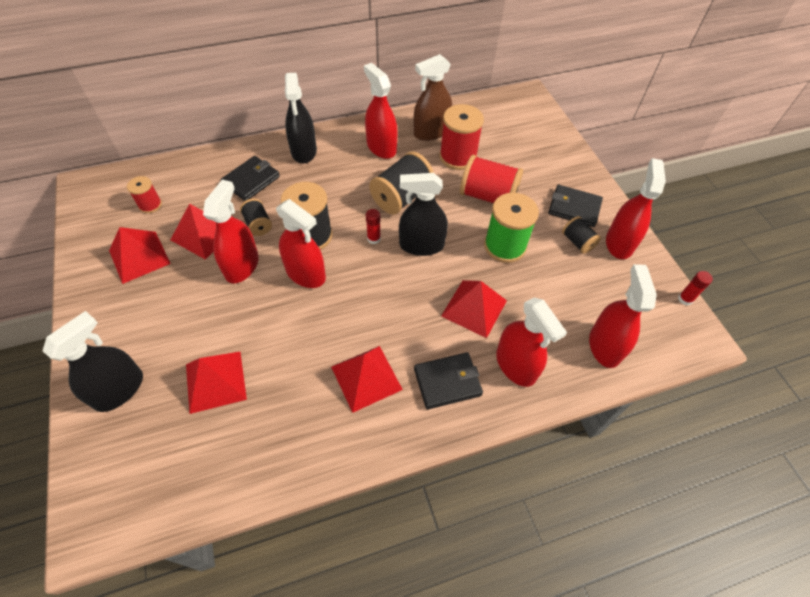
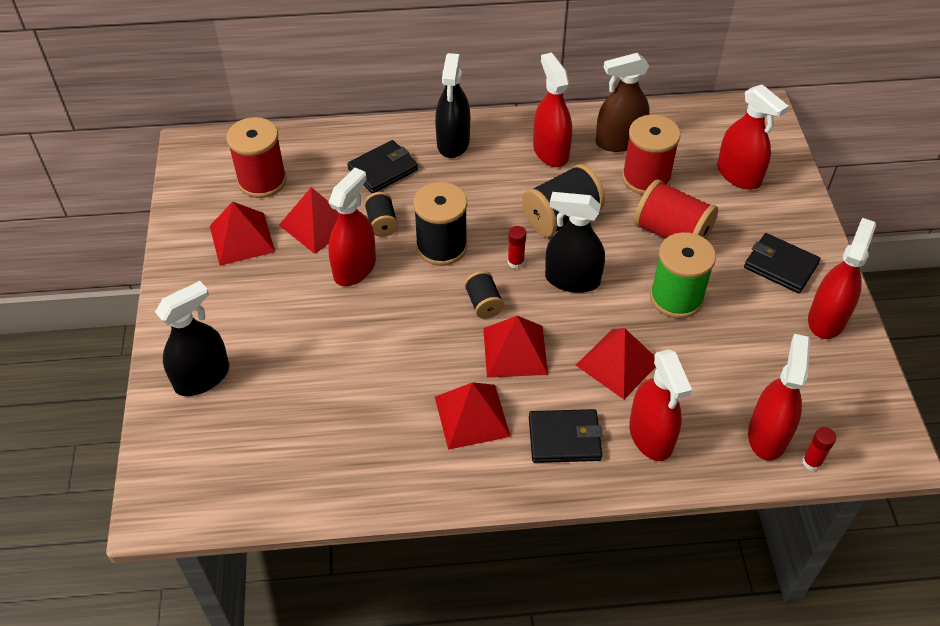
camera: 15 degrees right, 5 degrees down
red spool [127,176,162,213] -> red spool [226,117,287,198], size x1.82
red pyramid [186,352,247,414] -> red pyramid moved to [483,316,548,377]
red spray bottle [276,199,326,288] -> red spray bottle moved to [717,84,789,190]
black spool [562,216,601,254] -> black spool moved to [464,271,504,319]
red glue stick [678,271,713,305] -> red glue stick moved to [802,427,836,471]

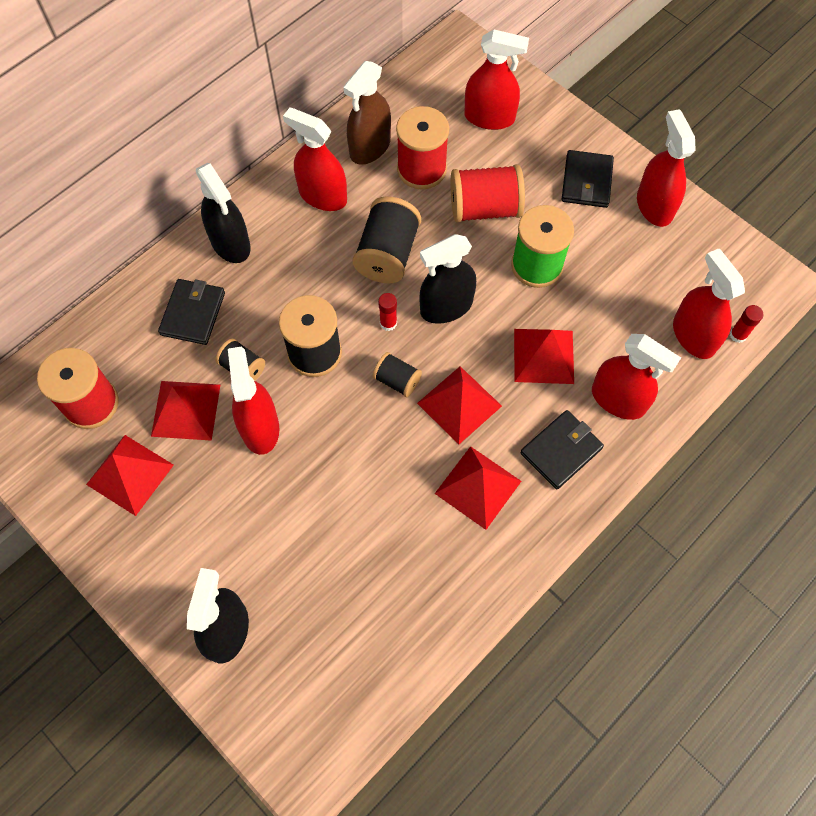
camera: 40 degrees left, 15 degrees up
black wallet [744,233,821,293] -> black wallet turned 75 degrees counterclockwise [561,150,614,208]

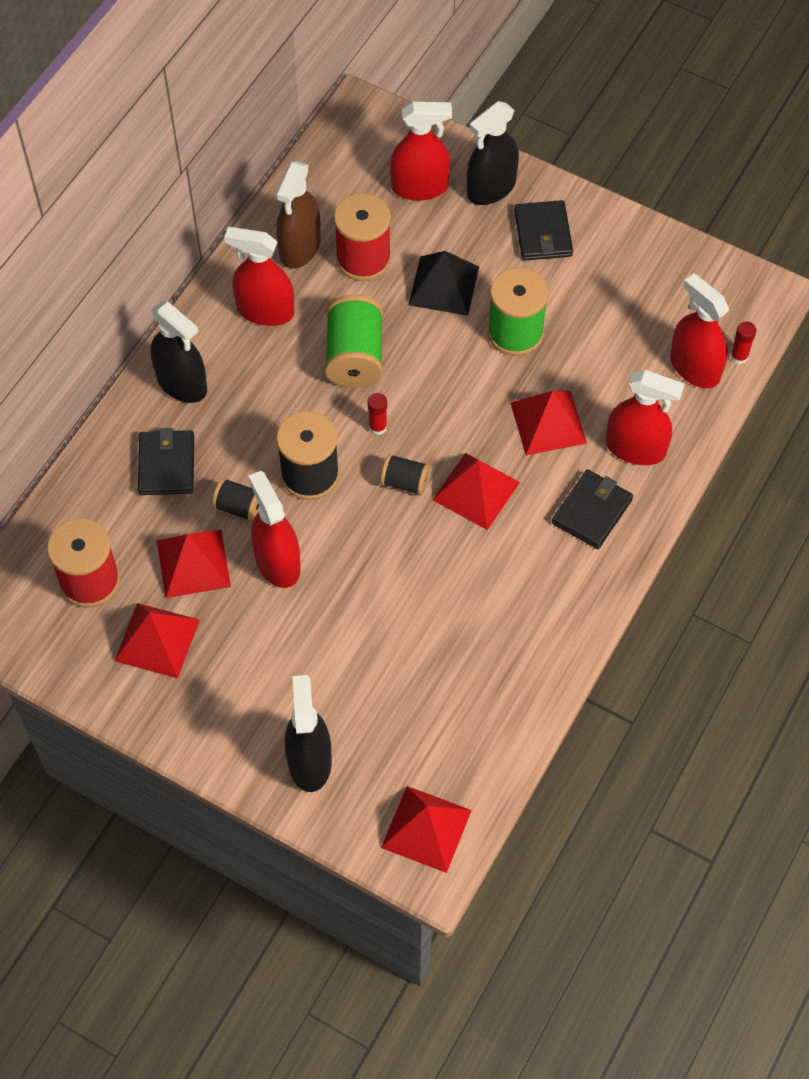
camera: 15 degrees left, 5 degrees down
black spool [352,196,421,283] -> green spool [325,295,383,388]
black spray bottle [420,234,476,324] -> black spray bottle moved to [467,101,519,205]
red pyramid [435,446,521,530] -> red pyramid moved to [381,786,472,873]
red spool [451,164,525,223] -> black pyramid [408,251,479,316]
red spray bottle [637,109,696,227] -> none

